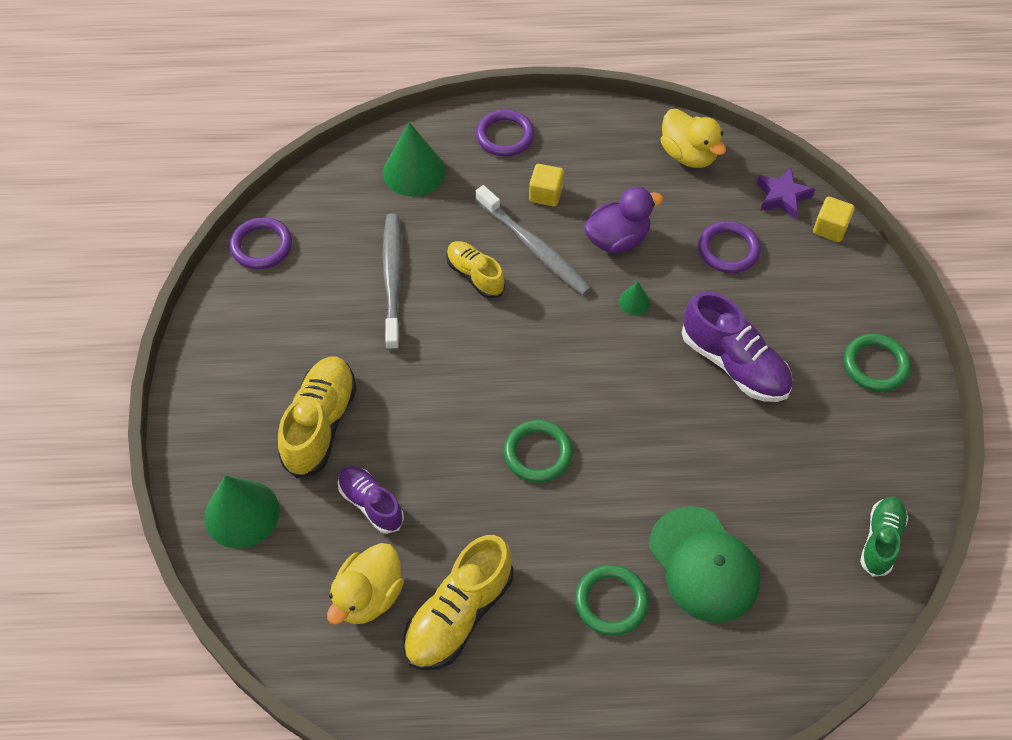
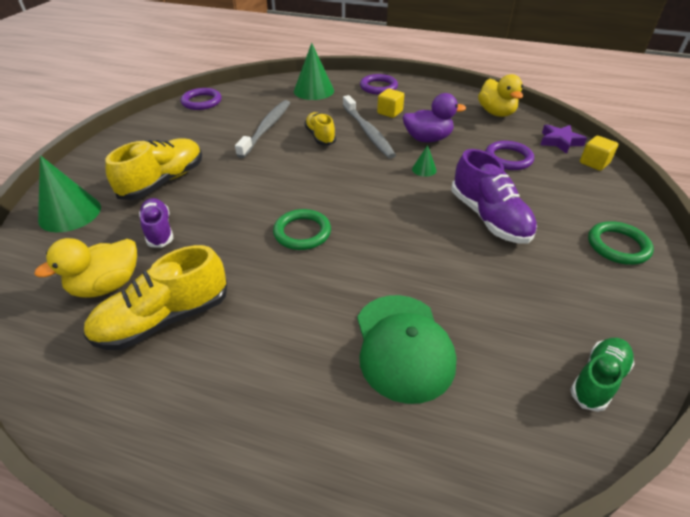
camera: 20 degrees right, 15 degrees down
green ring [575,565,649,636] -> none

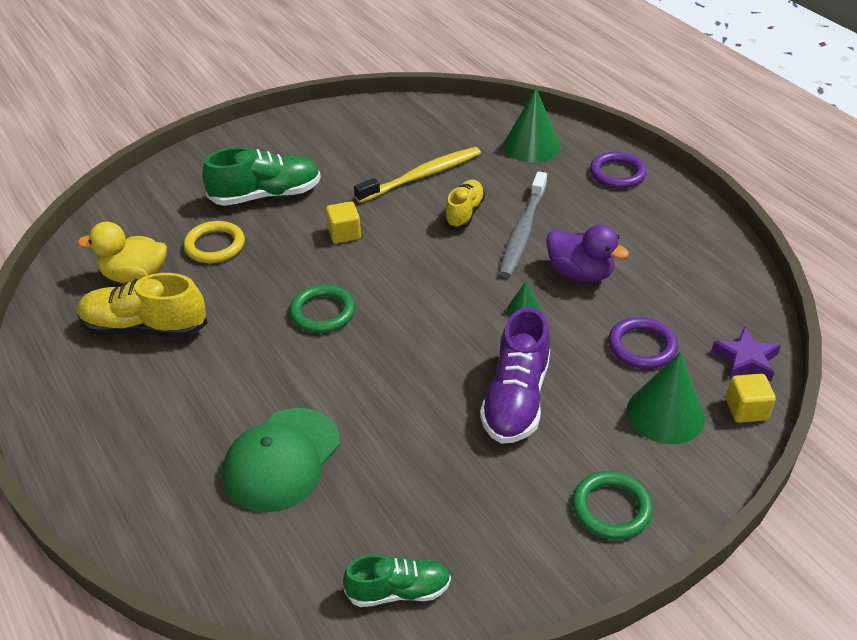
camera: 40 degrees right, 0 degrees up
green cone [38,155,101,232] -> green cone moved to [627,353,705,444]
yellow shoe [105,138,202,200] -> green shoe [202,147,321,206]
purple shoe [139,198,174,248] -> yellow ring [183,221,245,263]
purple ring [181,88,222,110] -> none
grey toothbrush [235,100,290,158] -> yellow toothbrush [354,147,481,203]
yellow cube [377,89,404,118] -> yellow cube moved to [326,201,361,243]
yellow duck [478,74,523,117] -> none

